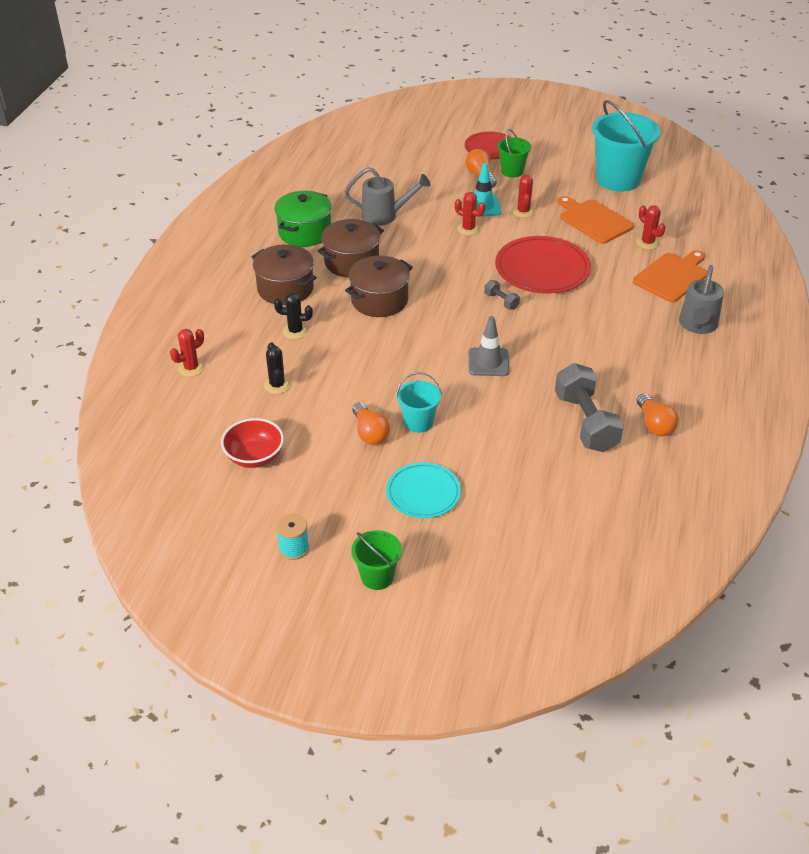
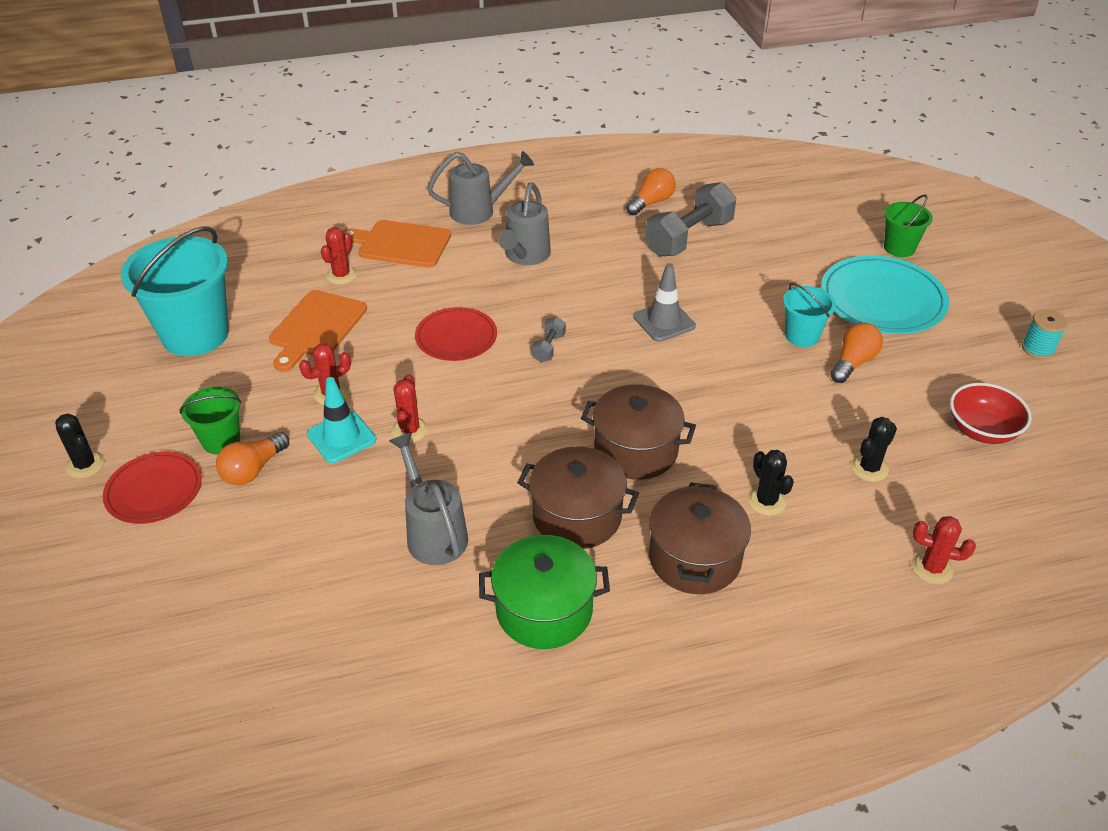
camera: 120 degrees left, 0 degrees up
green bucket [351,530,402,590] -> green bucket moved to [884,195,933,257]
turquoise plate [386,462,461,518] -> turquoise plate [821,255,949,334], size x1.58
red plate [495,236,591,294] -> red plate [415,307,497,361], size x0.63
none -> black cactus [55,413,105,478]
none -> grey watering can [498,182,551,265]

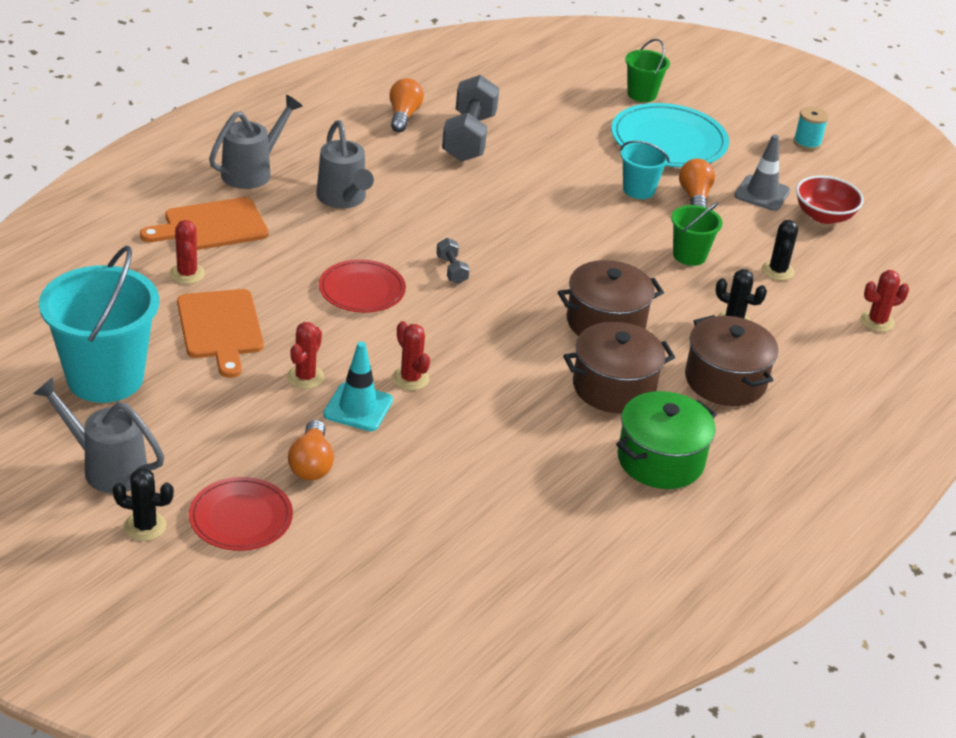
camera: 40 degrees left, 5 degrees down
green bucket [179,387,241,454] -> green bucket moved to [671,202,723,266]
grey watering can [389,432,468,565] -> grey watering can moved to [33,377,164,493]
grey traffic cone [634,263,696,342] -> grey traffic cone moved to [734,135,790,211]

